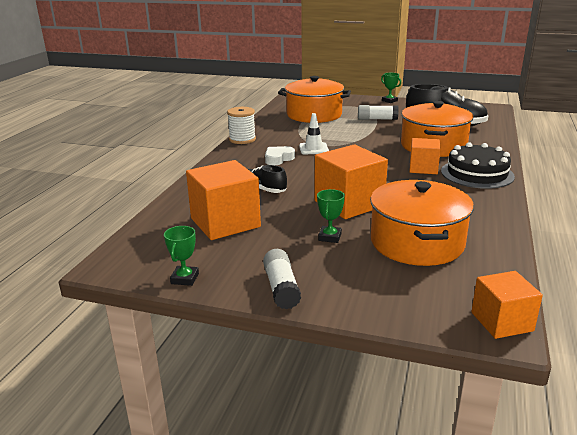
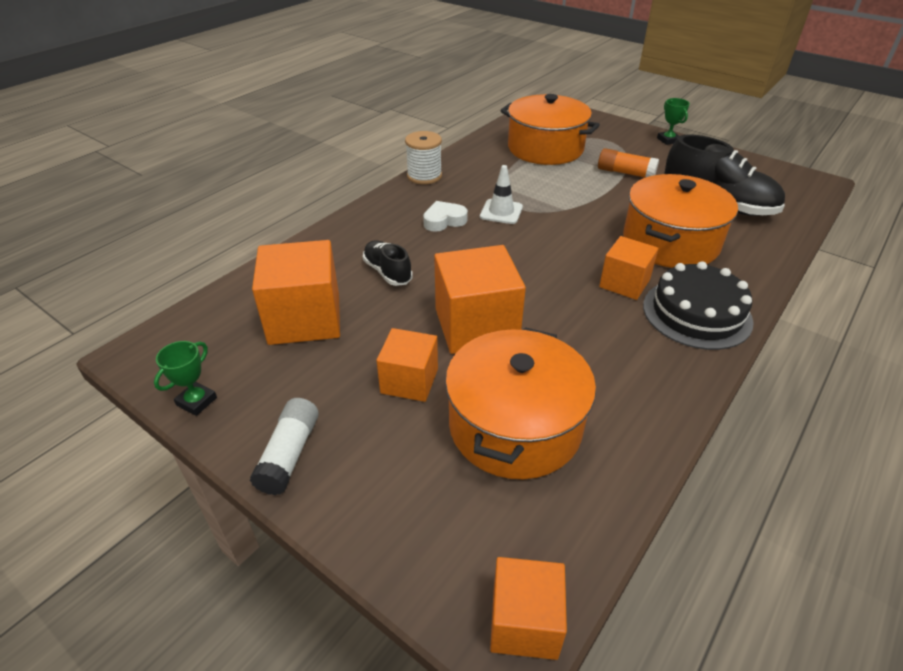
camera: 20 degrees right, 15 degrees up
green trophy [317,189,345,243] -> orange cube [376,328,438,402]
white glue stick [358,105,399,120] -> orange glue stick [598,148,659,178]

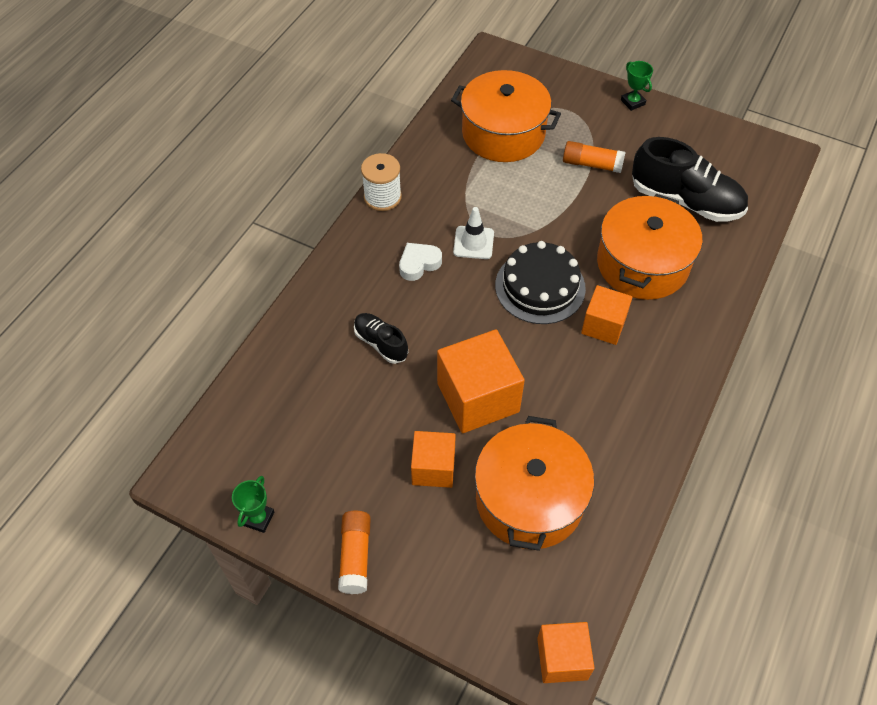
camera: 10 degrees left, 15 degrees up
white glue stick [250,398,319,495] -> orange glue stick [338,511,371,594]
orange cube [252,240,340,345] -> none
black cake [643,261,754,350] -> black cake moved to [495,241,586,324]

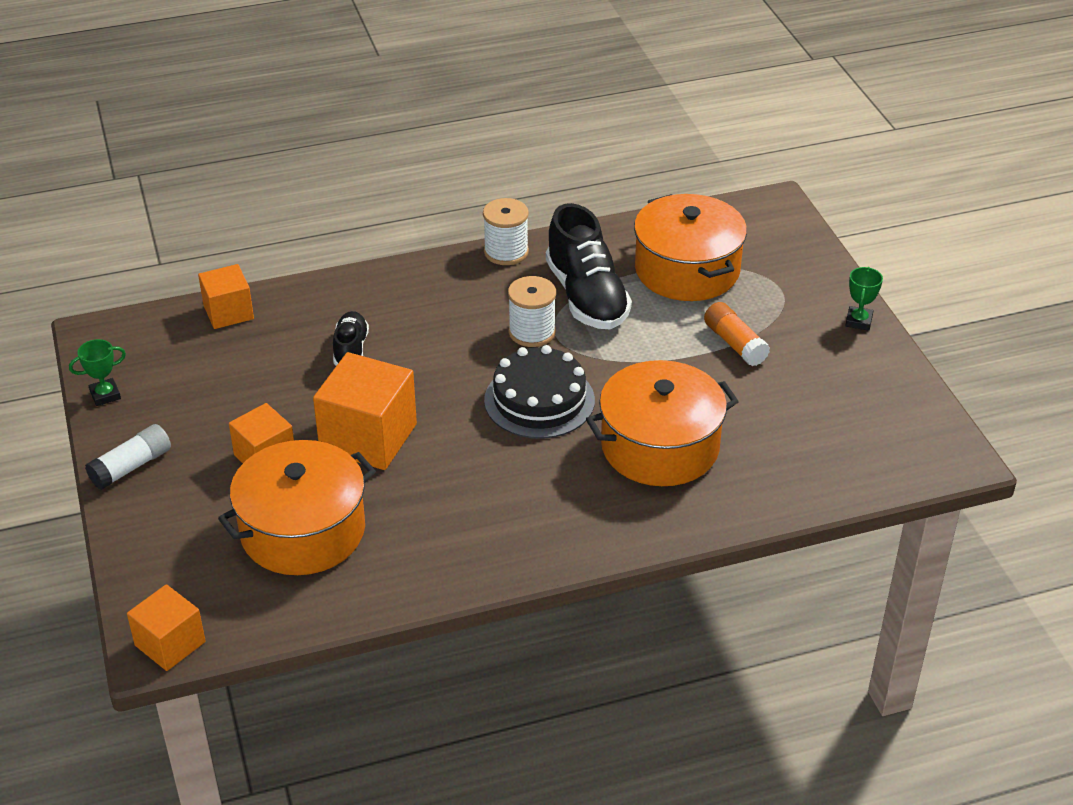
camera: 45 degrees right, 15 degrees down
orange glue stick [338,511,371,594] -> white glue stick [85,424,171,490]
white heart [399,243,442,281] -> none
white traffic cone [453,207,494,259] -> white spool [508,276,556,347]
orange cube [581,285,633,345] -> orange cube moved to [198,264,254,329]
black shoe [632,137,748,222] -> black shoe moved to [546,203,632,329]

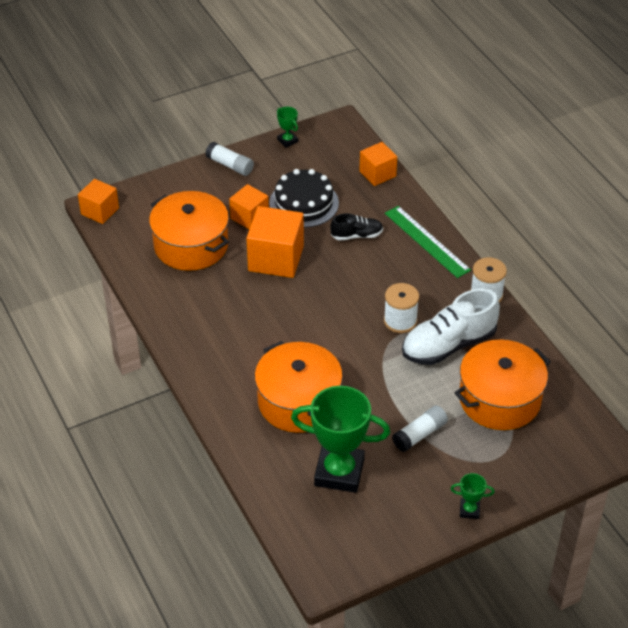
camera: 80 degrees right, 5 degrees up
black cake [484,345,595,439] -> black cake moved to [269,169,339,228]
black shoe [546,203,632,329] -> white shoe [402,289,500,365]
orange glue stick [704,302,770,366] -> white glue stick [392,405,448,452]
none -> green trophy [291,386,390,493]
none -> green ruler [385,206,471,278]

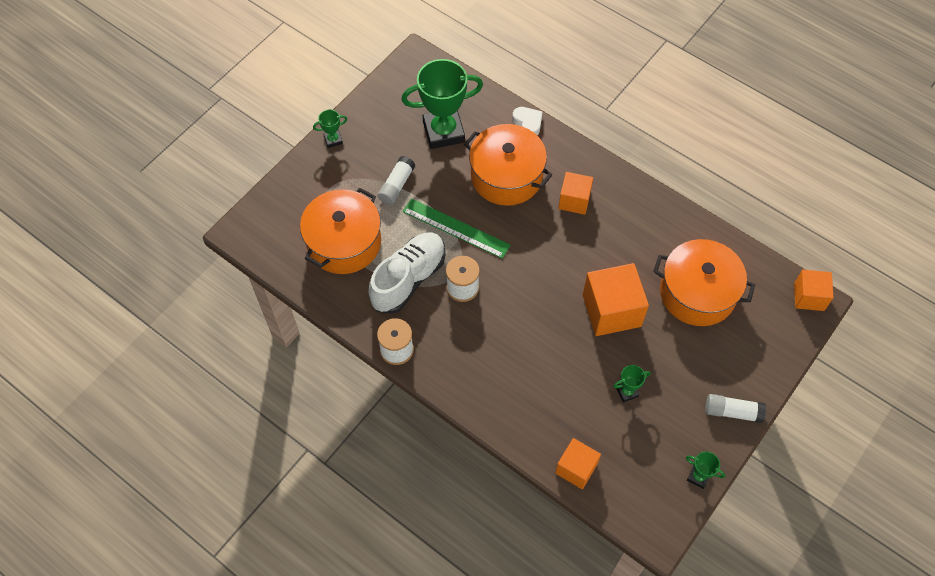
camera: 155 degrees right, 15 degrees up
orange cube [229,184,269,229] -> orange cube moved to [558,172,593,215]
black cake [269,169,339,228] -> green trophy [613,365,650,402]
black shoe [330,213,383,241] -> none
green ruler [385,206,471,278] -> green ruler moved to [403,198,510,259]
none -> white heart [512,107,543,136]

